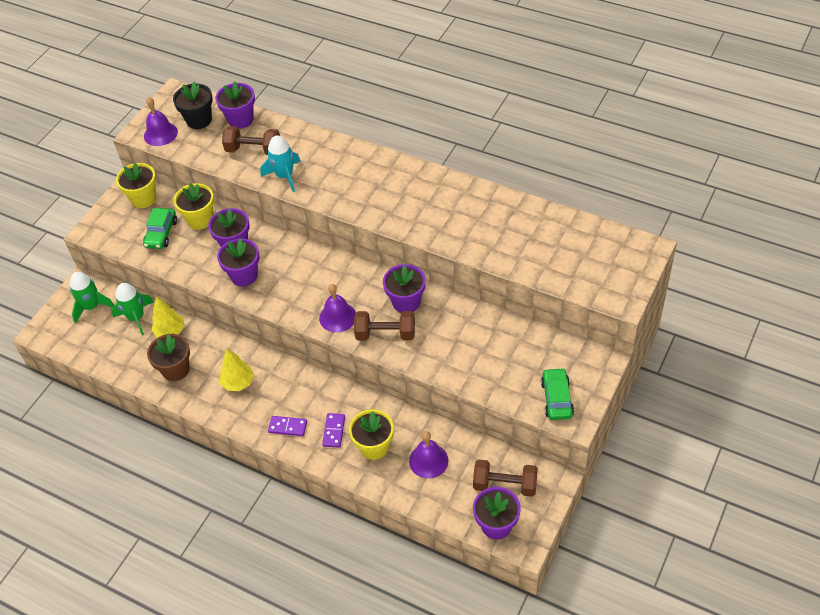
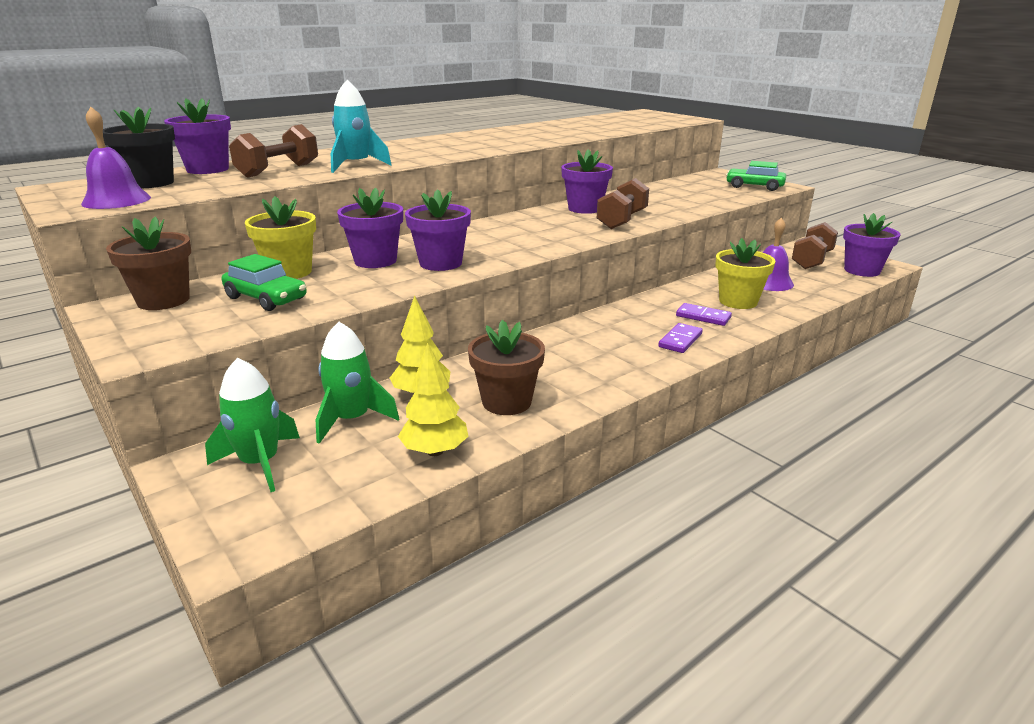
camera: 70 degrees left, 25 degrees down
yellow flower pot [116,162,156,208] -> brown flower pot [106,217,191,310]
yellow tree [220,349,254,391] -> yellow tree moved to [398,343,469,456]
purple bell [319,284,356,333] -> none

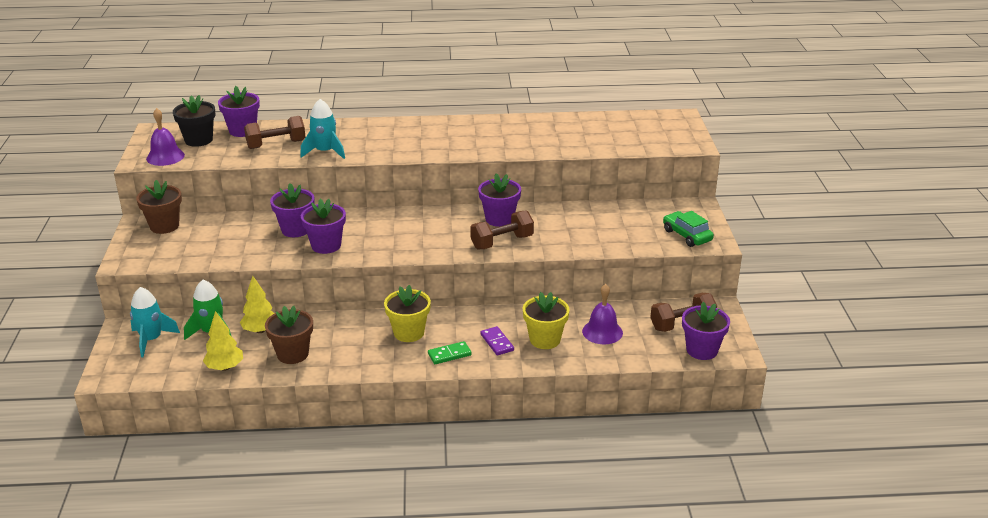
camera: 35 degrees right, 5 degrees up
green rocket [205,358,300,492] -> turquoise rocket [130,287,180,357]
green car [221,254,307,311] -> none
yellow flower pot [245,196,316,279] -> yellow flower pot moved to [384,285,431,342]
purple domino [658,323,703,353] -> green domino [428,341,472,364]

